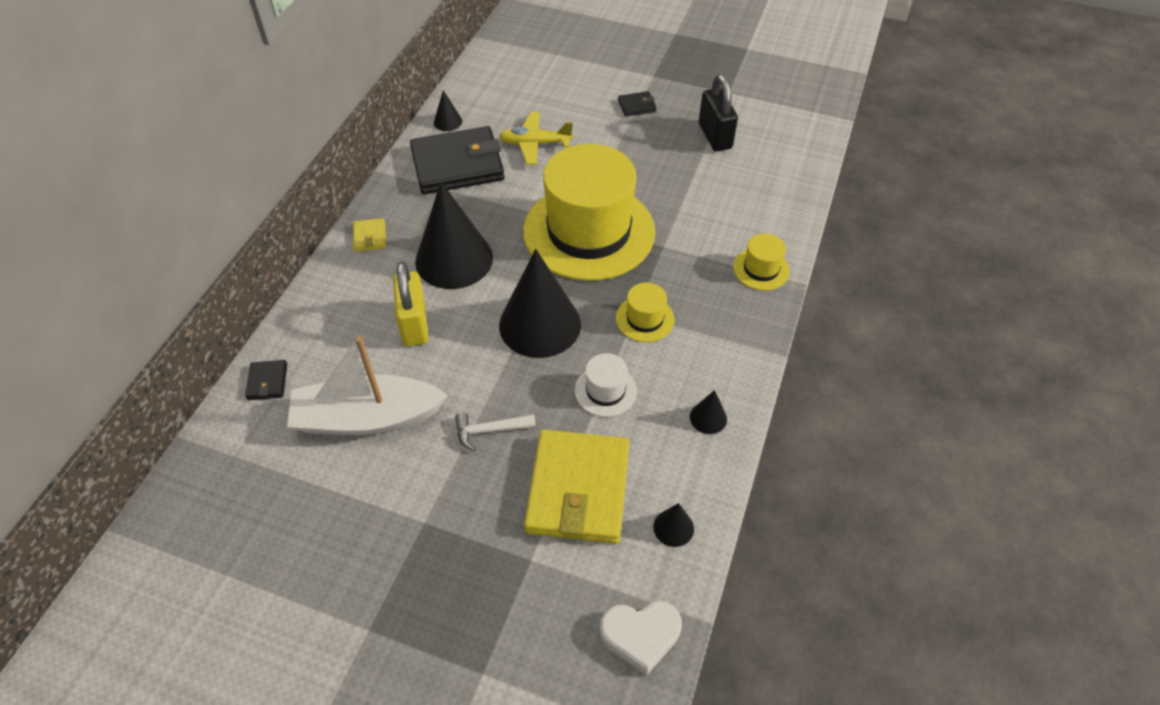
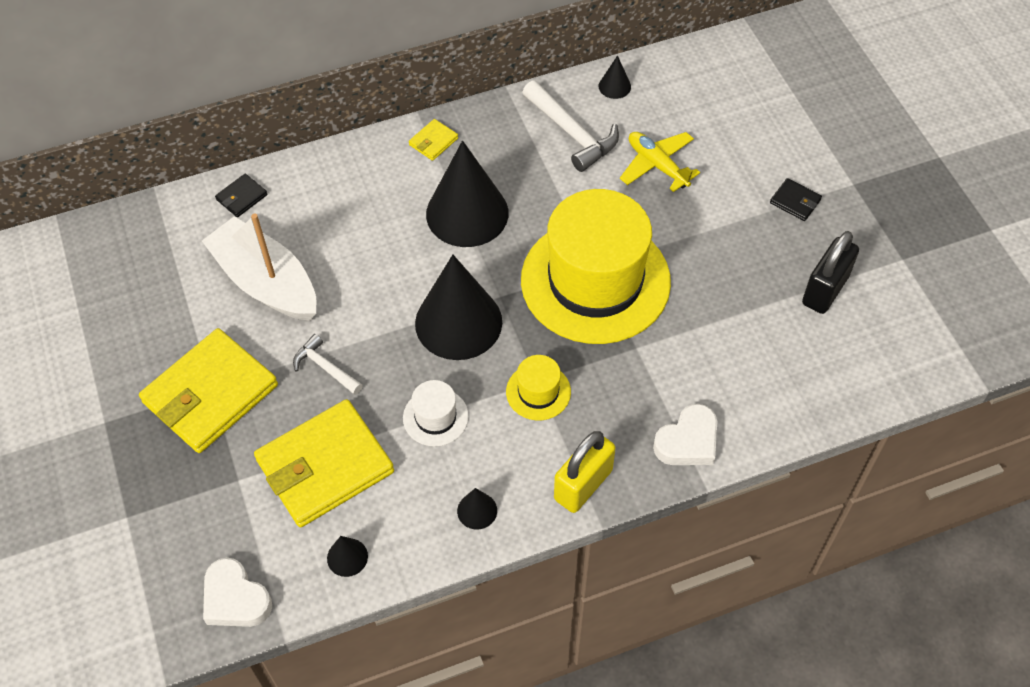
camera: 50 degrees right, 5 degrees up
yellow padlock [393,262,428,346] -> yellow padlock moved to [554,431,616,513]
black wallet [410,126,505,194] -> white hammer [522,80,619,172]
yellow hat [733,233,790,290] -> white heart [653,404,718,465]
none -> yellow wallet [139,328,278,453]

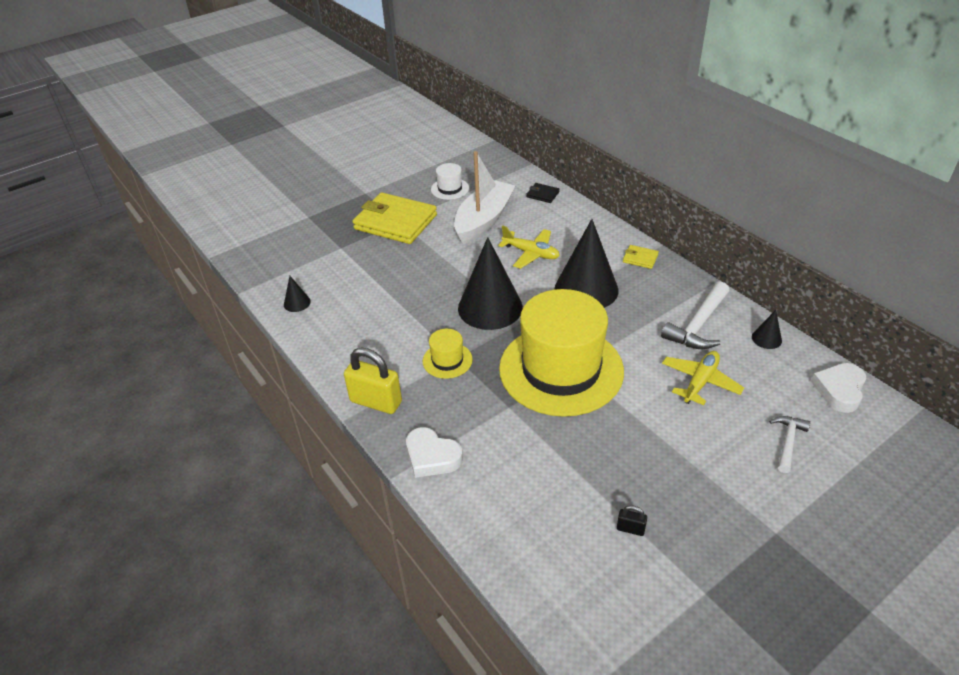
camera: 75 degrees right, 15 degrees down
white heart [203,558,272,627] -> white heart moved to [811,363,866,413]
yellow wallet [254,399,394,527] -> none
white hammer [293,334,363,395] -> white hammer moved to [769,416,810,473]
white hat [403,380,469,447] -> white hat moved to [431,163,469,200]
black cone [457,488,497,529] -> none
black wallet [770,178,822,221] -> none
black padlock [802,231,859,314] -> black padlock [617,505,647,536], size x0.45
none -> yellow plane [498,225,560,269]

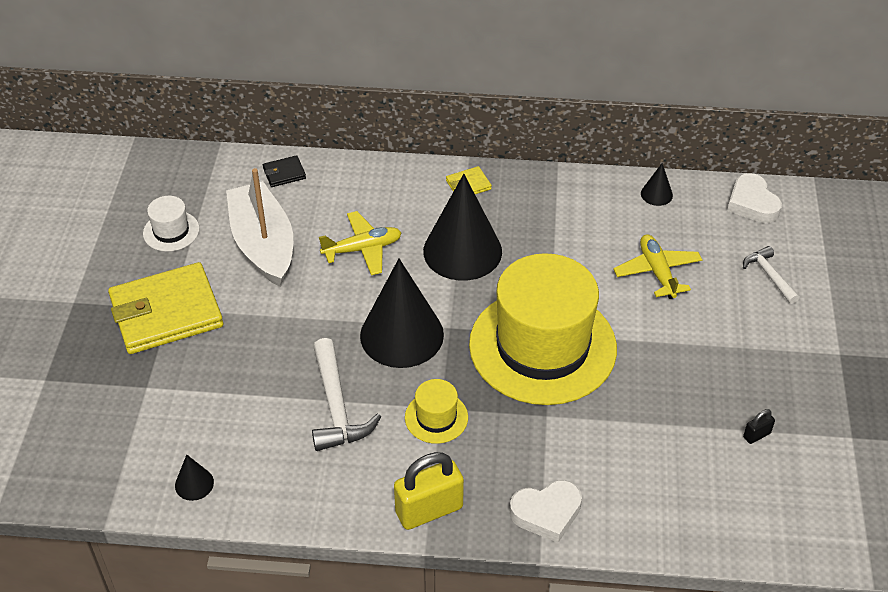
camera: 50 degrees left, 5 degrees up
white hammer [661,282,729,349] -> white hammer moved to [312,338,381,451]

